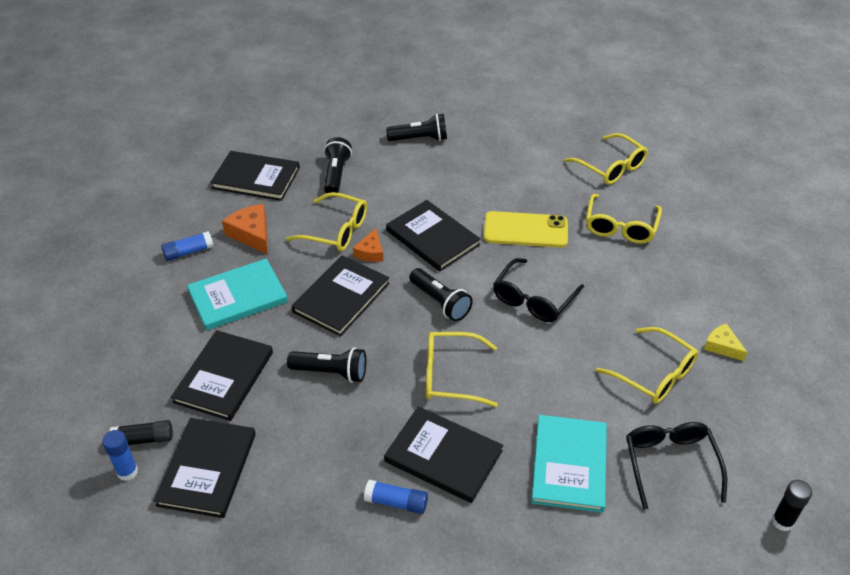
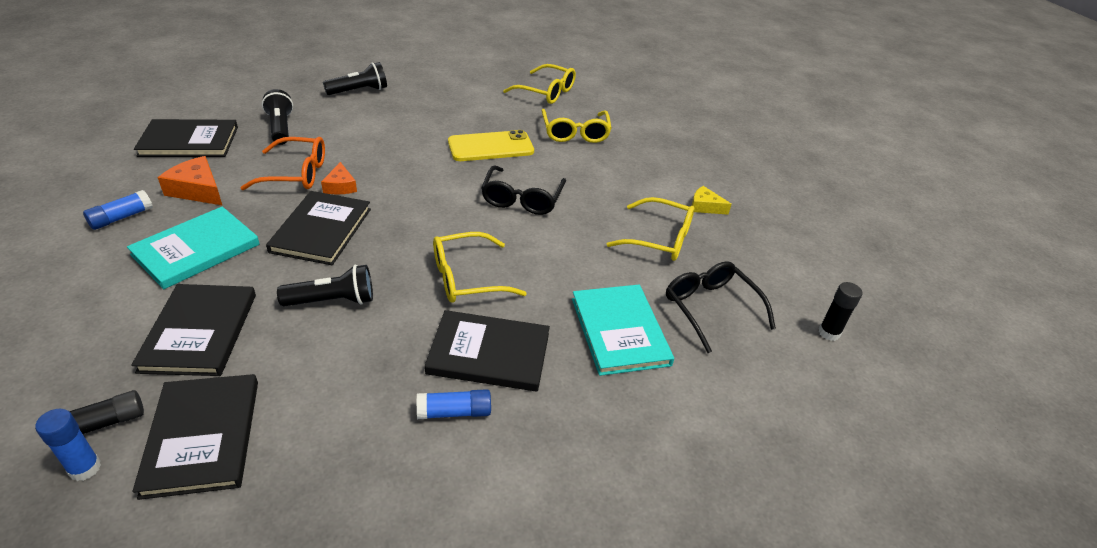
camera: 25 degrees left, 5 degrees down
yellow glasses [286,192,367,251] -> orange glasses [240,137,325,190]
black book [386,200,481,272] -> none
black flashlight [409,268,473,321] -> none

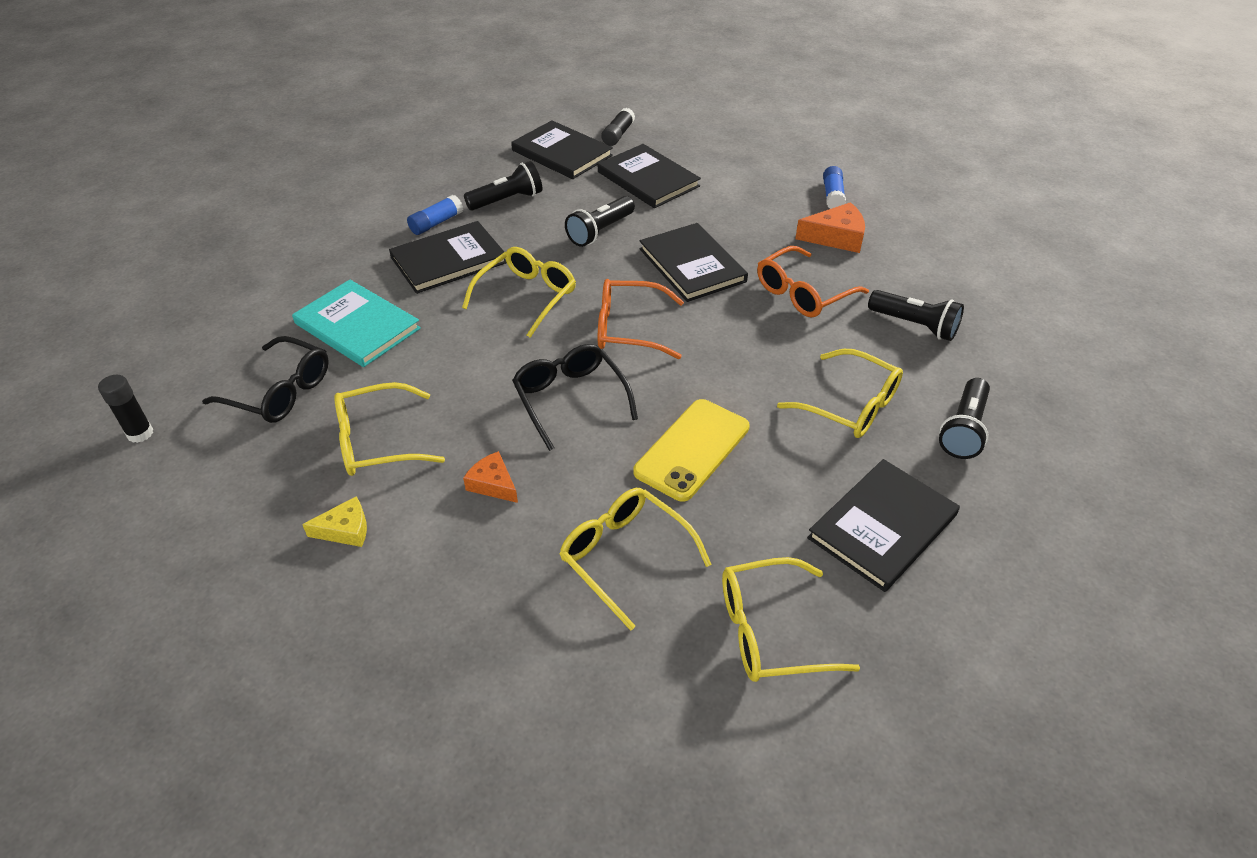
camera: 145 degrees right, 5 degrees up
blue glue stick [35,409,101,481] -> none
turquoise book [127,207,260,289] -> none
black book [134,119,238,157] -> black book moved to [807,459,960,592]
orange cheese [321,162,357,195] -> orange cheese moved to [463,451,518,503]
none -> black flashlight [464,161,542,211]
none -> orange glasses [598,279,684,359]
none -> yellow glasses [777,349,903,438]

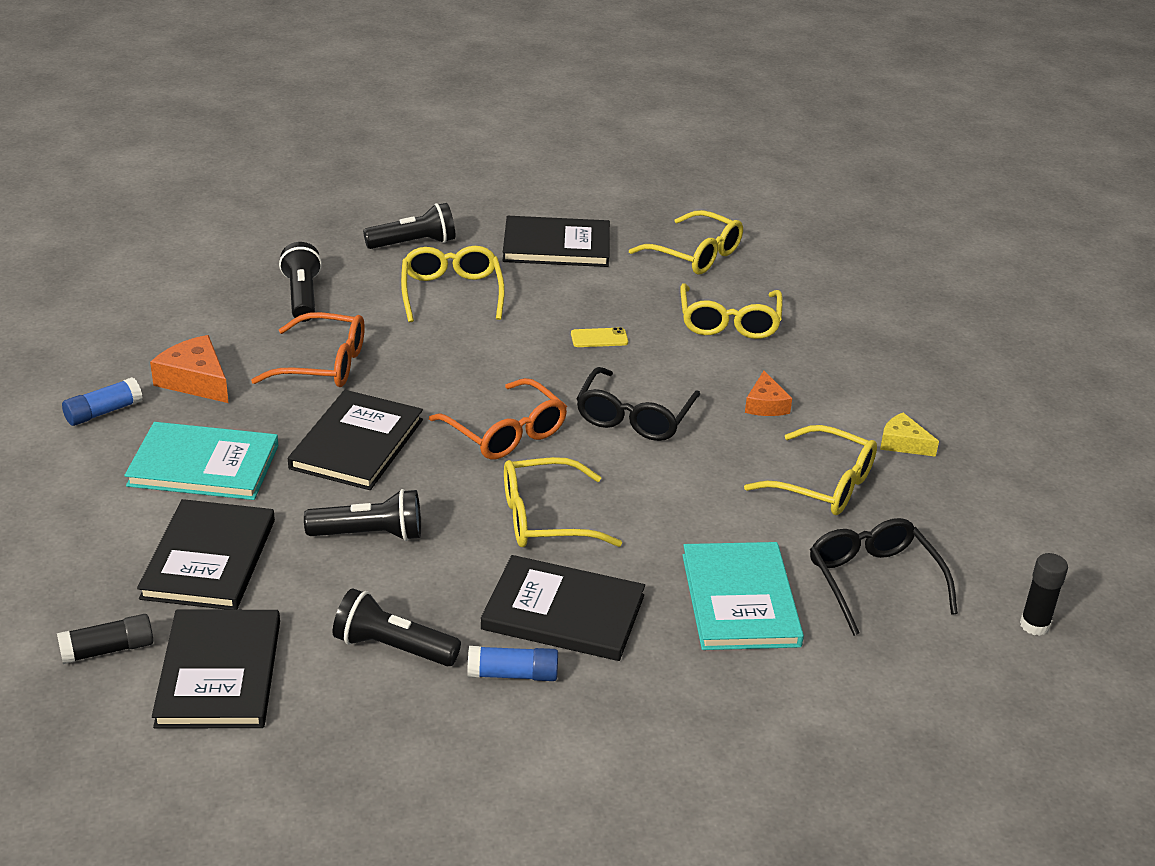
camera: 135 degrees left, 10 degrees down
yellow phone [633,399,750,502] -> yellow phone [571,327,628,347], size x0.46
none -> turquoise book [124,422,278,500]

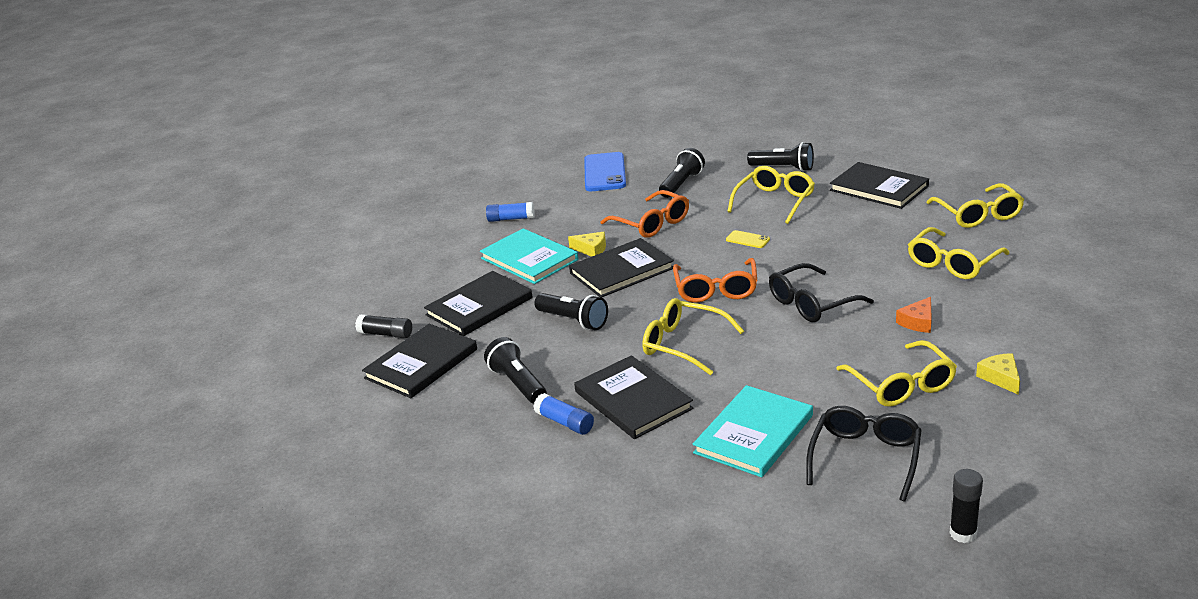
camera: 45 degrees right, 5 degrees down
orange cheese [150,335,229,403] -> none
yellow phone [571,327,628,347] -> yellow phone moved to [726,230,770,248]
none -> yellow cheese [568,232,606,257]
none -> blue phone [584,152,626,191]

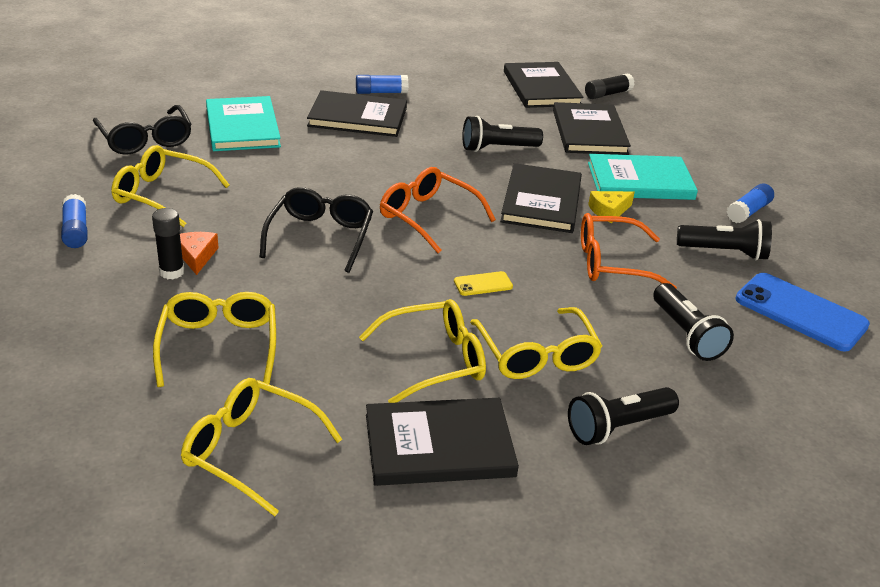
camera: 125 degrees right, 5 degrees up
black flashlight [484,337,547,404] -> black flashlight moved to [677,219,772,260]
yellow glasses [643,298,744,375] -> yellow glasses moved to [359,299,486,403]
black glue stick [950,469,983,543] -> black glue stick moved to [152,208,184,279]
yellow cheese [976,353,1020,395] -> blue glue stick [61,194,88,248]

